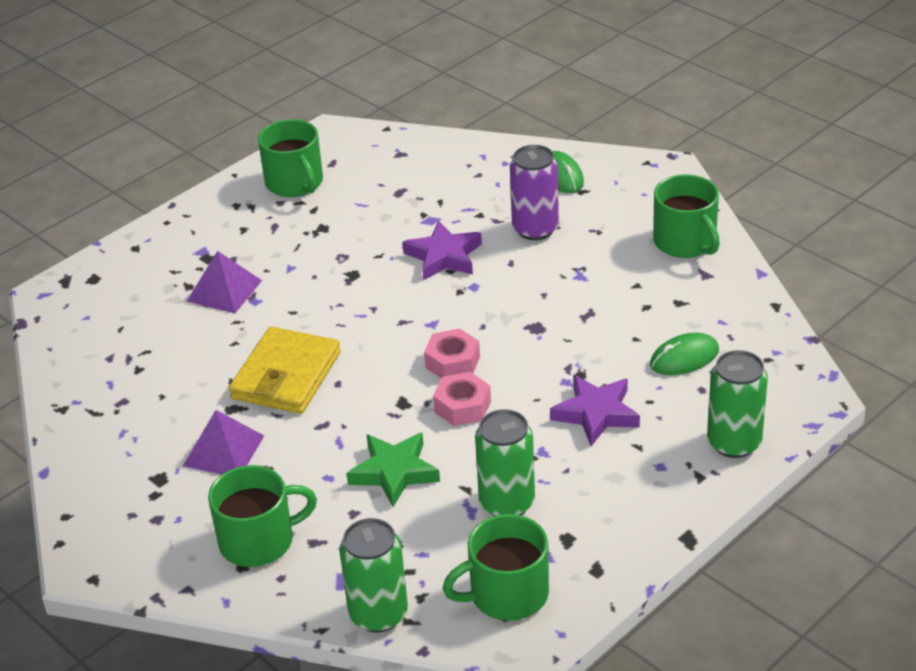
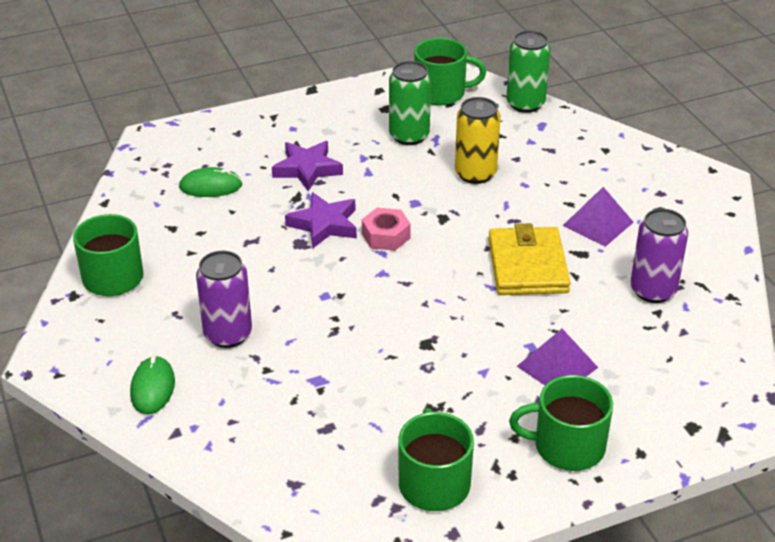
camera: 160 degrees left, 0 degrees up
green mug [208,465,317,567] -> green mug moved to [509,375,613,471]
yellow wallet [229,327,341,414] -> yellow wallet turned 45 degrees counterclockwise [488,223,571,295]
green star [346,433,440,507] -> yellow can [455,97,501,184]
purple star [402,221,482,280] -> purple star moved to [285,192,357,248]
pink nut [433,372,491,426] -> none
green can [707,350,768,458] -> none
none -> purple can [630,209,688,303]

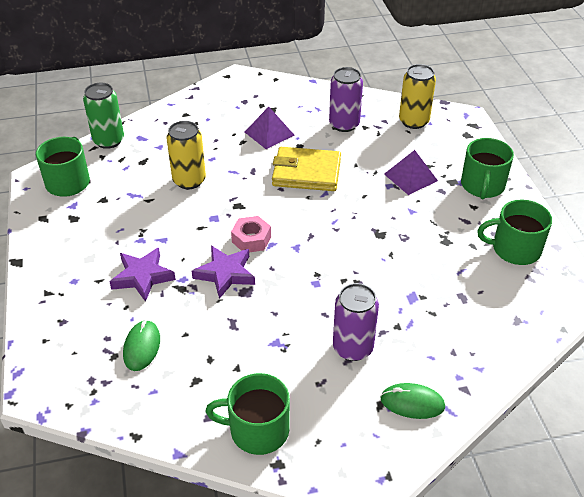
camera: 80 degrees left, 5 degrees up
green can [389,61,431,145] -> none
none -> yellow can [399,64,436,129]

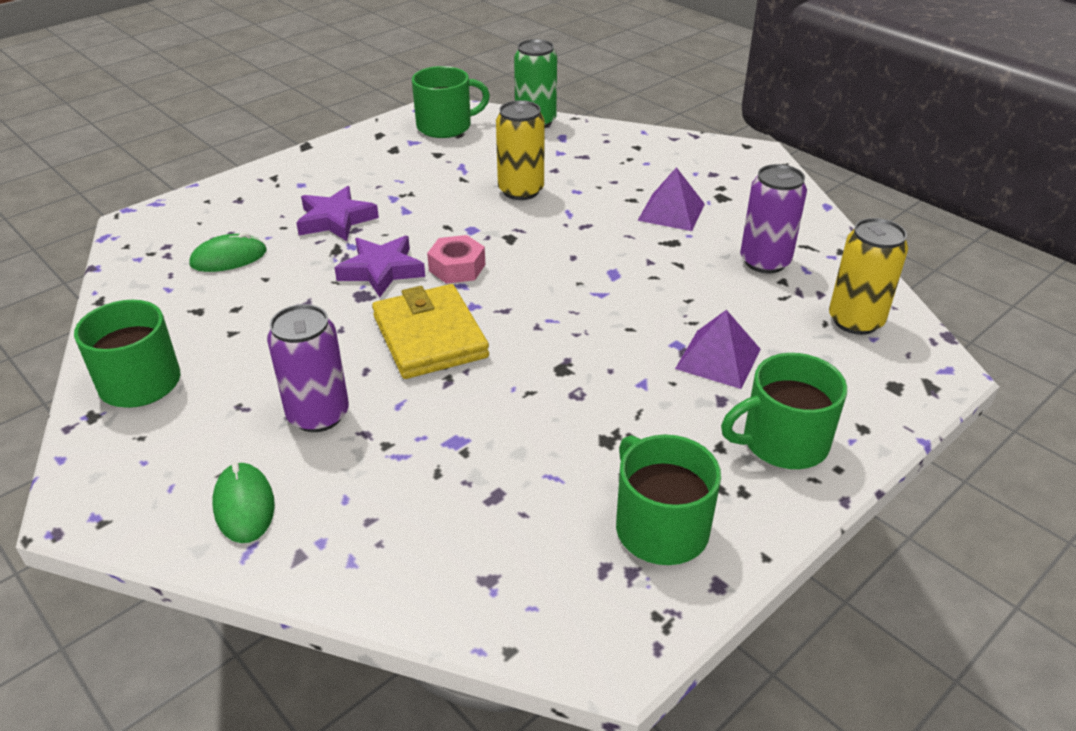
camera: 60 degrees right, 5 degrees down
yellow wallet [272,147,341,191] -> yellow wallet moved to [372,284,489,379]

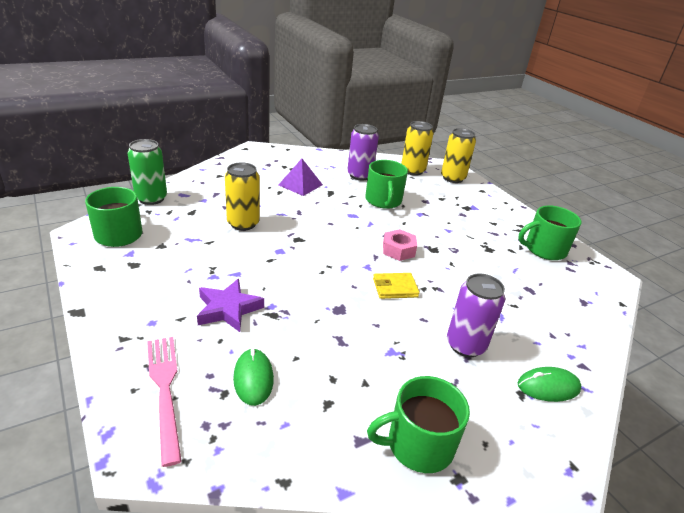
camera: 80 degrees left, 5 degrees down
purple star [334,236,425,298] -> none
yellow wallet [372,284,489,379] -> yellow wallet [373,273,420,299], size x0.57
pink nut [427,235,485,284] -> pink nut moved to [383,229,417,261]
purple pyramid [675,310,761,389] -> none
green mug [721,353,847,469] -> green mug moved to [365,160,408,209]
none -> pink fork [147,337,182,467]
none -> yellow can [441,128,476,183]

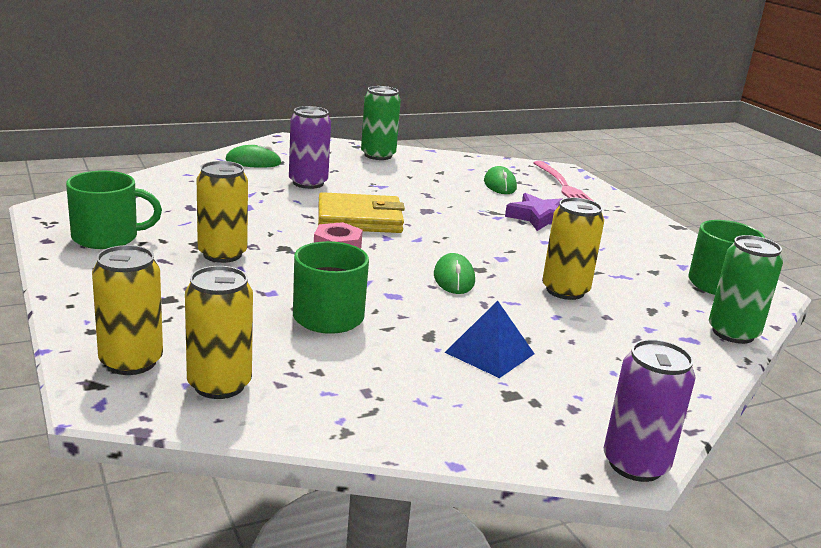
camera: 175 degrees left, 10 degrees down
purple pyramid [279,159,323,196] -> blue pyramid [444,301,534,378]
purple can [347,124,379,180] -> purple can moved to [604,339,695,482]
green mug [367,376,470,473] -> green can [361,86,401,160]
yellow wallet [373,273,420,299] -> yellow wallet [318,192,405,233], size x1.75
none -> yellow can [197,161,248,263]
none -> green mouse [434,253,475,294]

